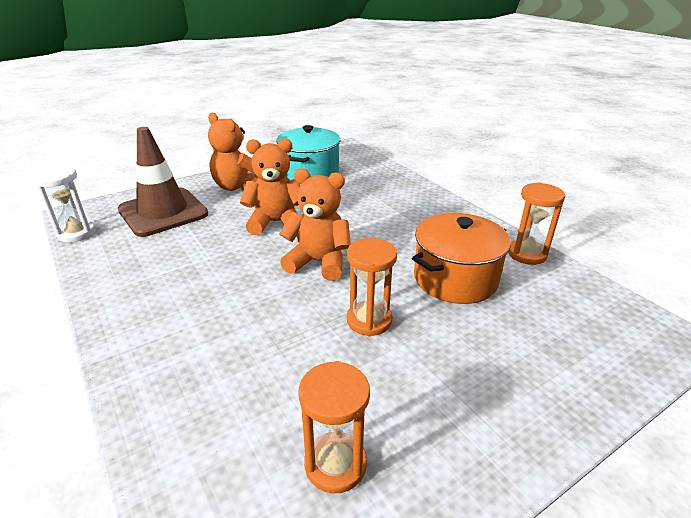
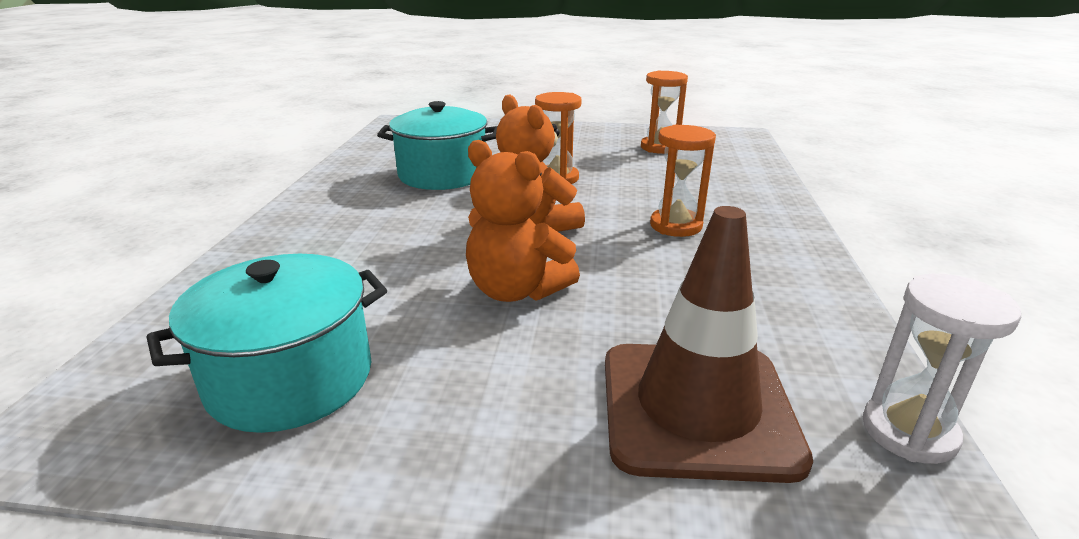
camera: 140 degrees left, 5 degrees down
orange teddy bear [208,112,258,191] -> none
orange pot [412,213,511,304] -> turquoise pot [377,101,497,190]
orange hourglass [508,182,565,265] -> orange hourglass moved to [650,125,716,237]

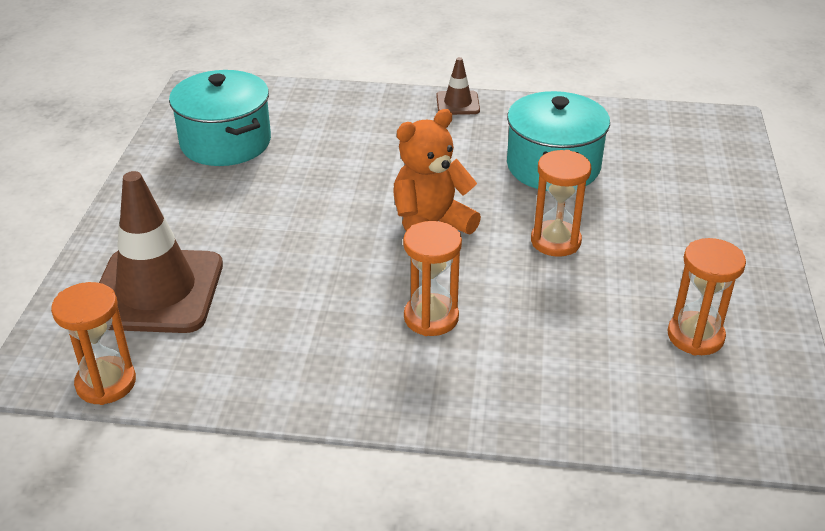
camera: 90 degrees right, 10 degrees up
orange teddy bear [466,140,580,302] -> none
white hourglass [863,274,1021,464] -> orange hourglass [51,282,136,405]
none -> brown traffic cone [436,57,480,115]

